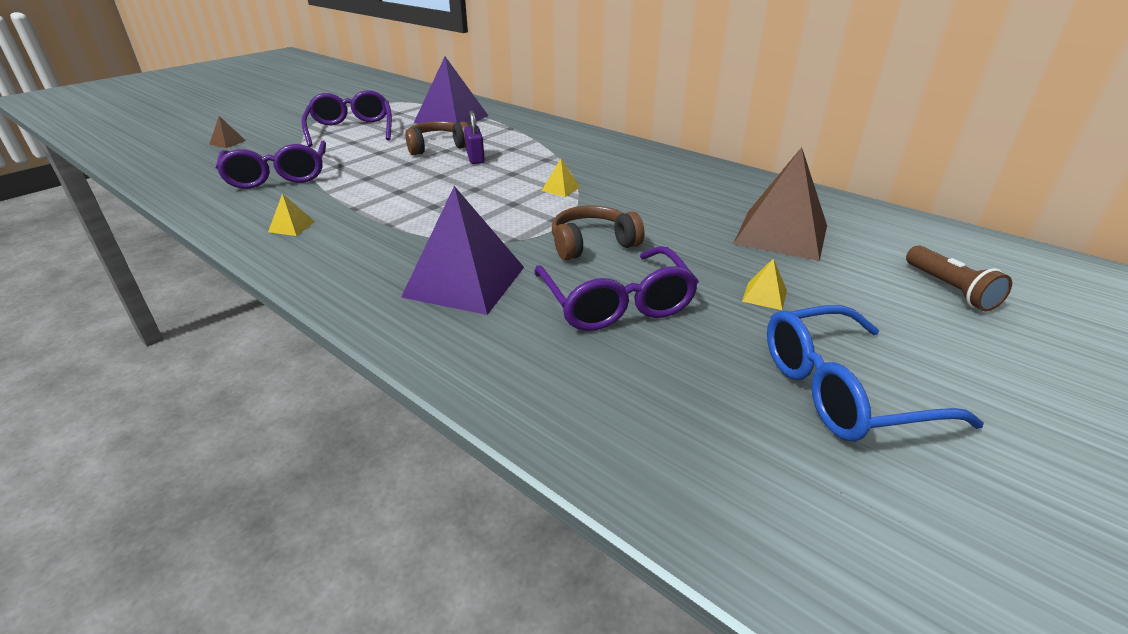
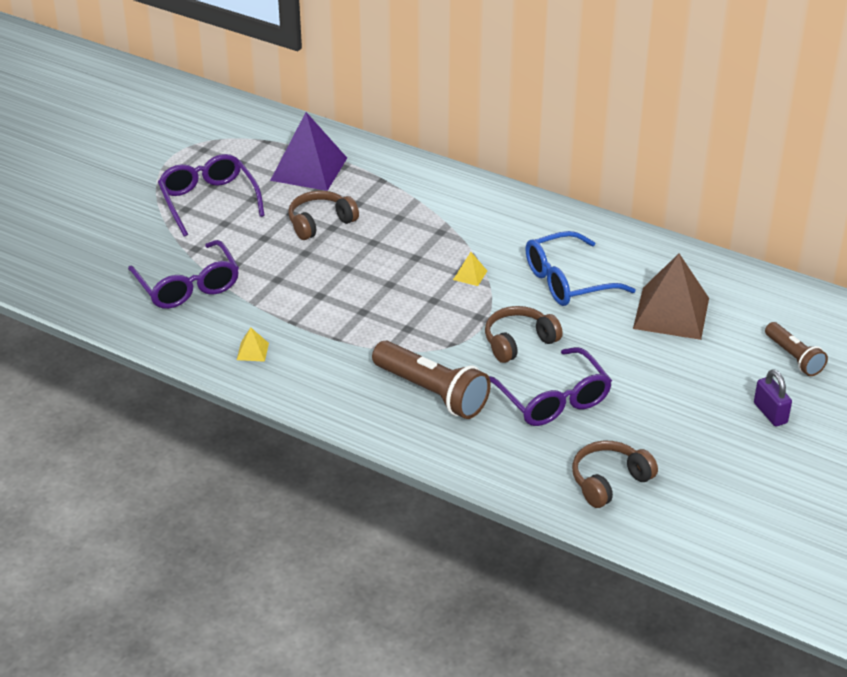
camera: 10 degrees left, 5 degrees up
brown pyramid [209,116,246,148] -> none
purple pyramid [401,186,524,315] -> brown flashlight [372,341,491,419]
purple padlock [464,110,485,164] -> purple padlock moved to [754,369,792,426]
yellow pyramid [742,258,787,310] -> none
blue glasses [767,305,984,442] -> blue glasses moved to [525,231,636,306]
none -> brown headphones [572,441,658,508]

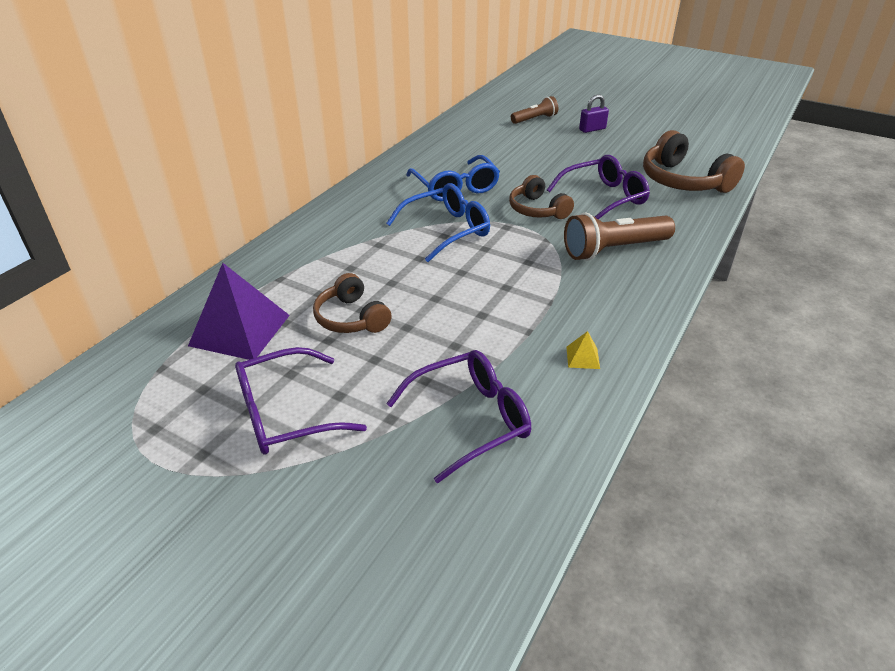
camera: 90 degrees left, 0 degrees up
brown flashlight [372,341,491,419] -> brown flashlight turned 150 degrees counterclockwise [564,212,675,260]
yellow pyramid [453,252,487,286] -> blue glasses [386,183,490,262]
brown headphones [572,441,658,508] -> brown headphones [643,130,745,193], size x1.58
brown pyramid [633,254,709,340] -> none

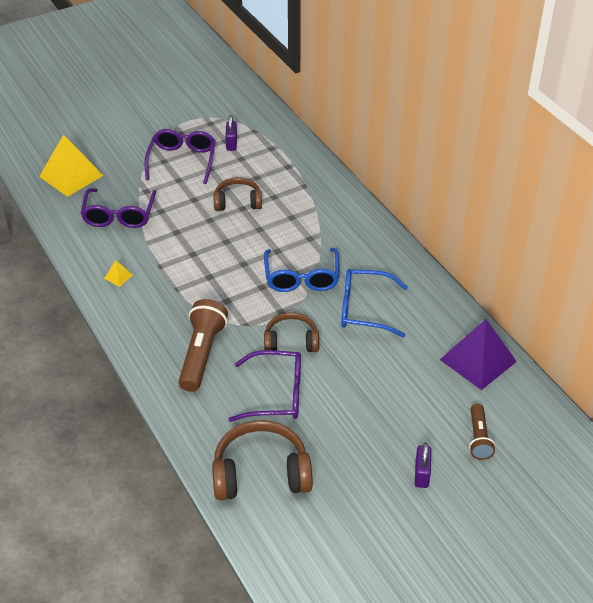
camera: 120 degrees right, 5 degrees up
purple pyramid [188,263,290,360] -> purple pyramid moved to [440,319,517,390]
purple glasses [547,155,650,219] -> purple glasses turned 90 degrees counterclockwise [228,350,301,422]
none -> yellow pyramid [39,135,104,197]
none -> purple padlock [225,115,237,151]

